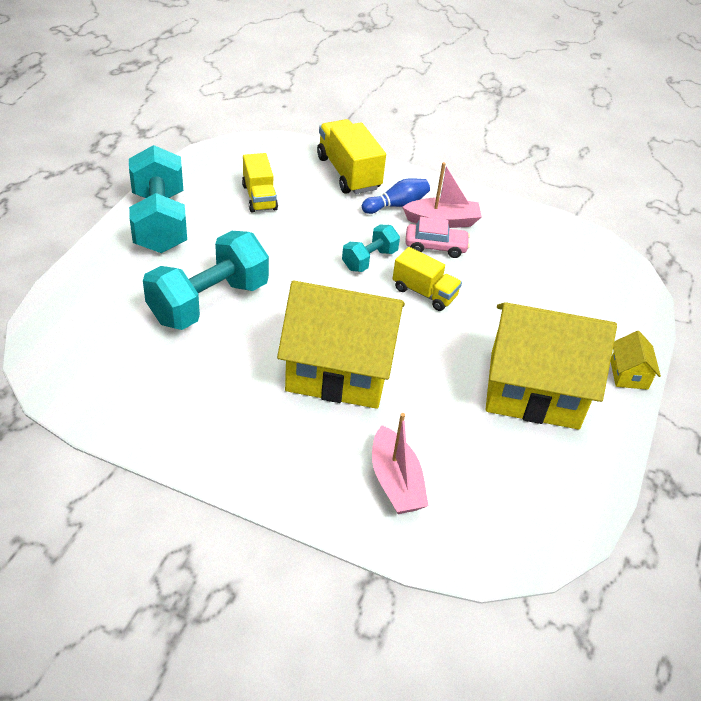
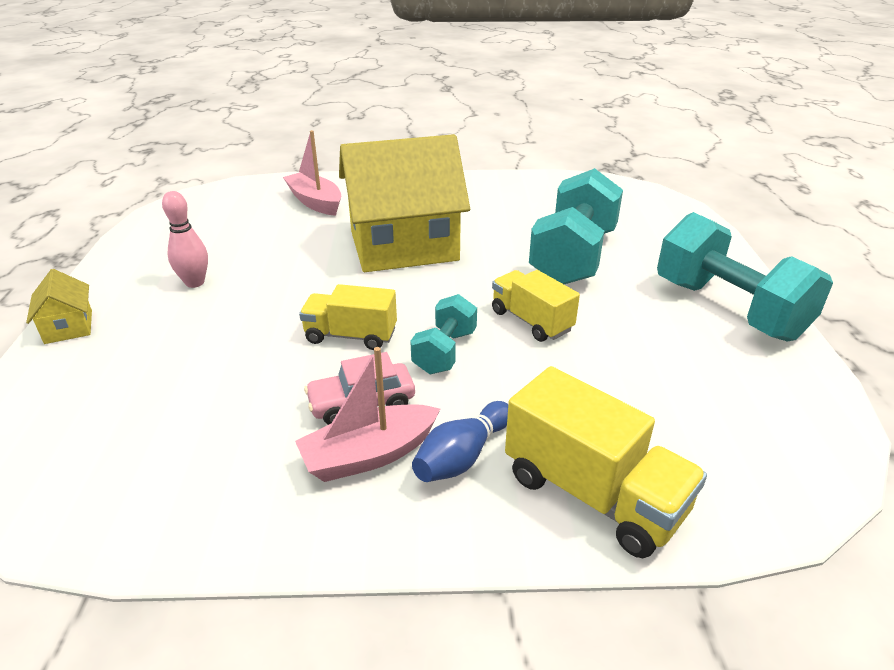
camera: 160 degrees right, 10 degrees down
yellow truck [242,153,278,213] -> yellow truck moved to [492,270,580,342]
yellow house [485,302,617,429] -> pink bowling pin [162,191,208,288]

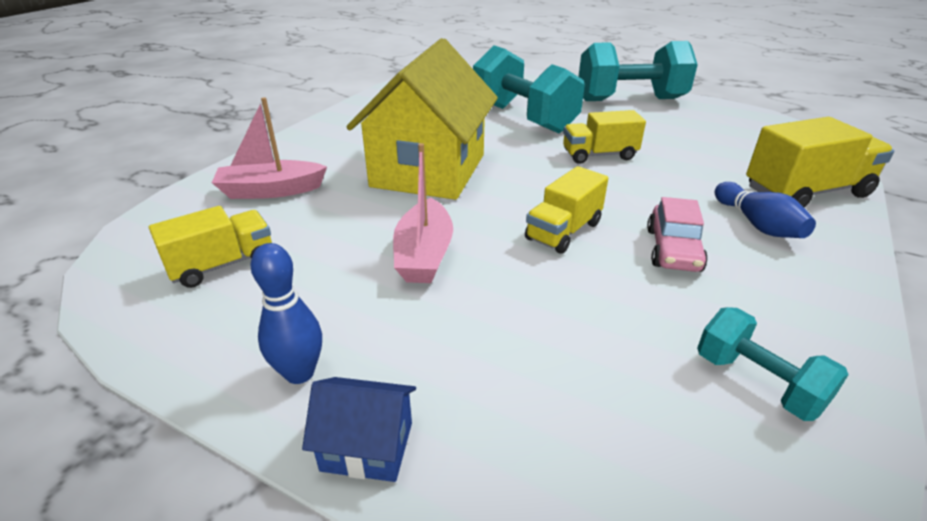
camera: 60 degrees left, 0 degrees up
yellow house [26,269,92,344] -> blue house [302,377,416,482]
pink bowling pin [162,191,208,288] -> none
pink boat [295,347,440,482] -> pink boat moved to [393,143,453,283]
turquoise dumbbell [410,294,477,374] -> turquoise dumbbell moved to [697,307,849,421]
none -> yellow truck [149,206,272,288]
none -> blue bowling pin [251,243,322,384]

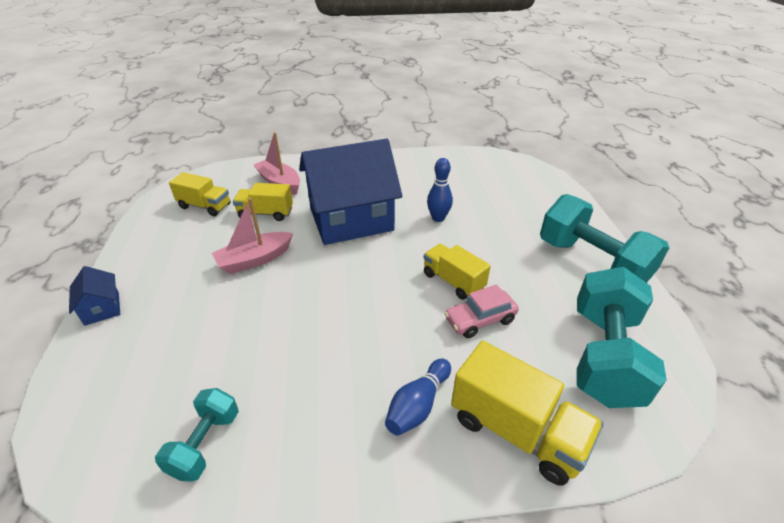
camera: 55 degrees right, 5 degrees up
blue bowling pin [251,243,322,384] -> blue bowling pin moved to [427,158,453,222]
yellow house [347,38,498,200] -> blue house [299,139,402,245]
turquoise dumbbell [473,45,585,133] -> turquoise dumbbell moved to [577,267,667,408]
yellow truck [525,166,608,254] -> yellow truck moved to [233,183,293,221]
pink car [647,197,708,272] -> pink car moved to [444,284,519,338]

